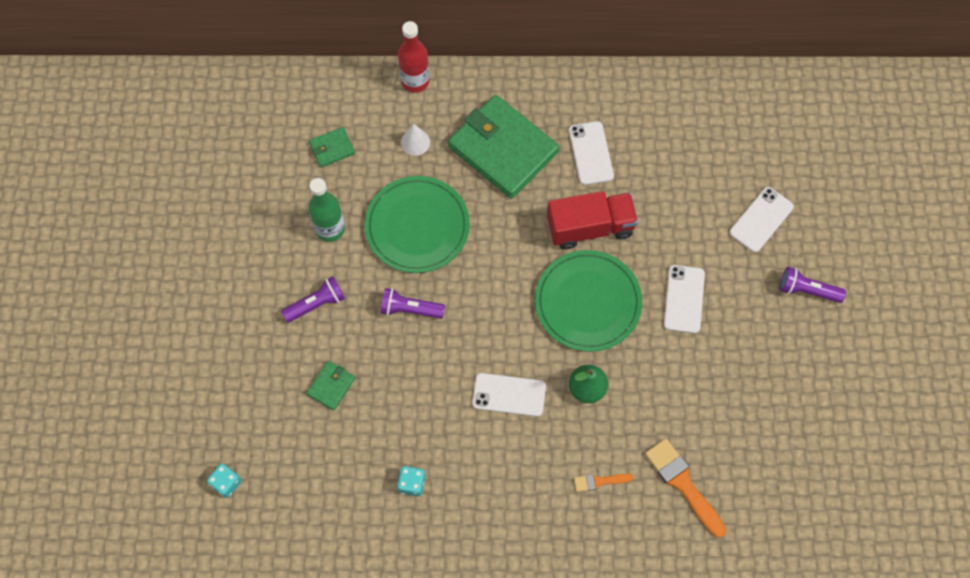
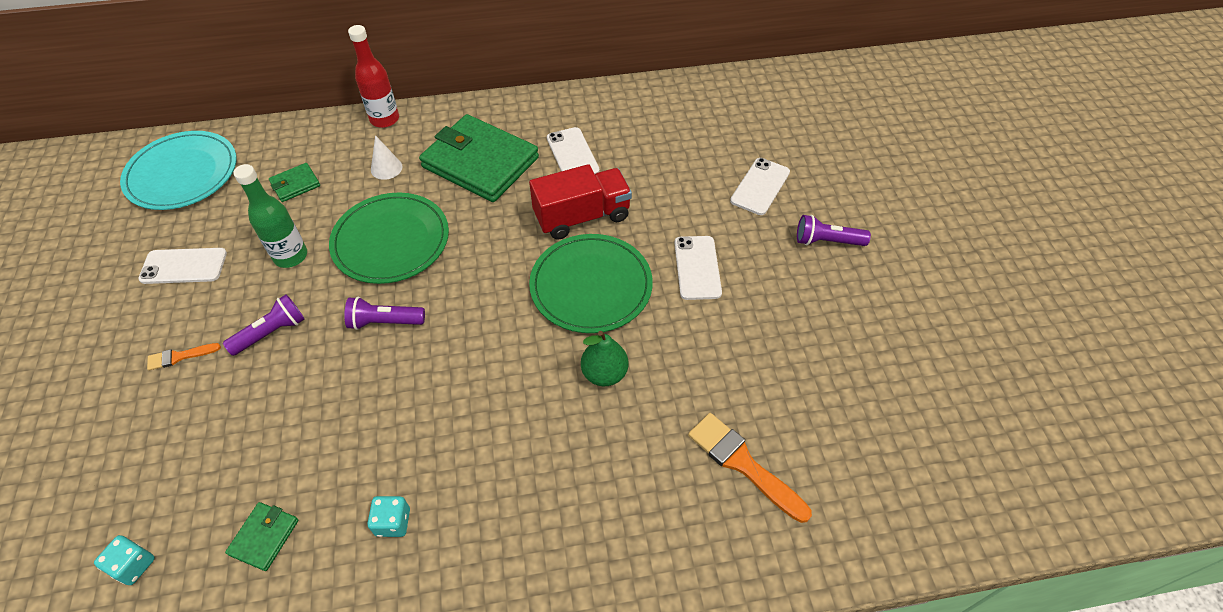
camera: 10 degrees left, 15 degrees down
green wallet [306,361,355,411] -> green wallet moved to [225,502,299,571]
white phone [472,373,546,417] -> white phone moved to [138,248,227,284]
orange brush [574,474,633,492] -> orange brush moved to [147,343,221,371]
none -> turquoise plate [120,131,237,210]

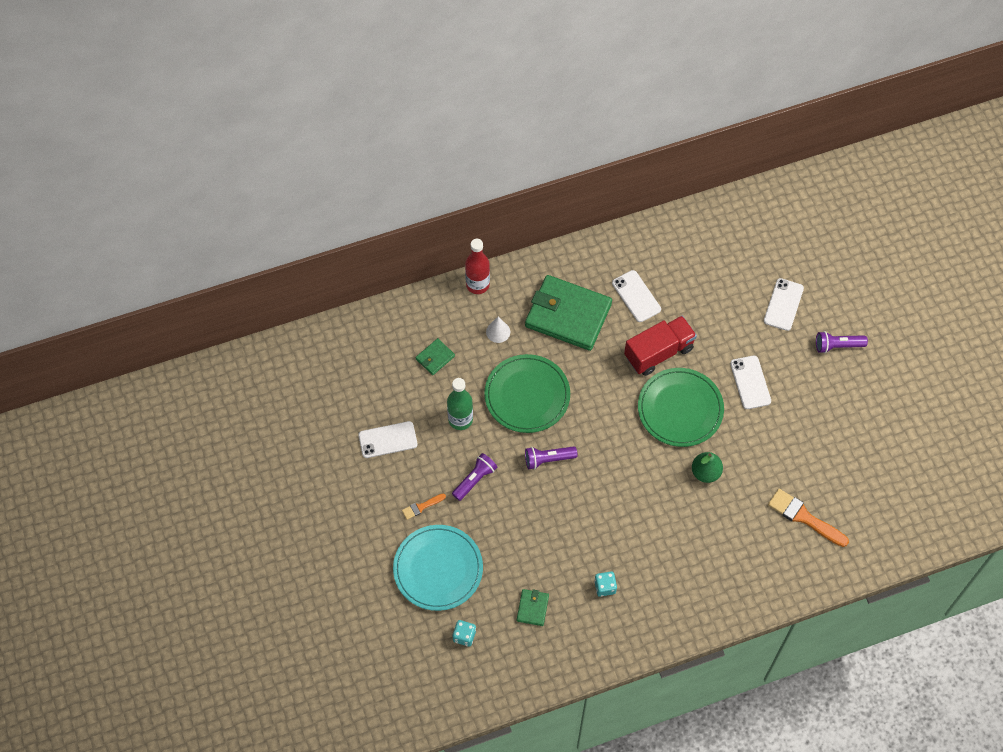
camera: 10 degrees left, 10 degrees up
turquoise plate [120,131,237,210] -> turquoise plate moved to [393,525,483,611]

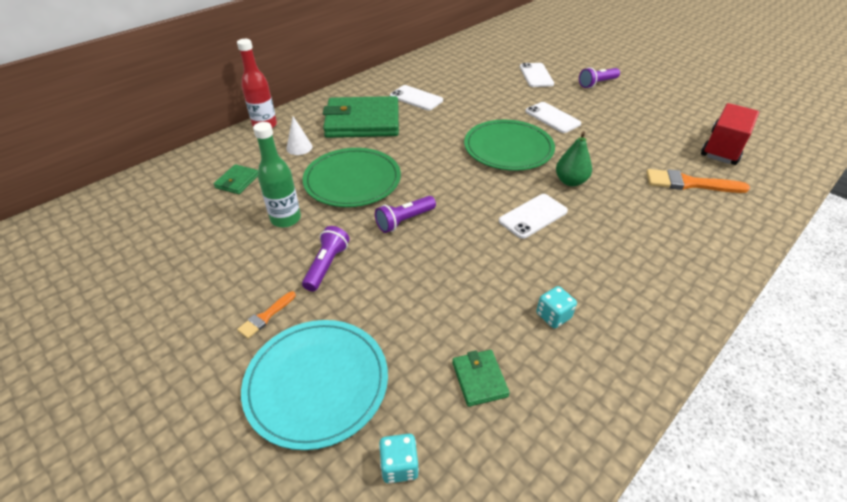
camera: 25 degrees left, 20 degrees down
white phone [358,421,418,458] -> white phone moved to [499,194,568,239]
red truck [624,316,697,376] -> red truck moved to [701,103,759,165]

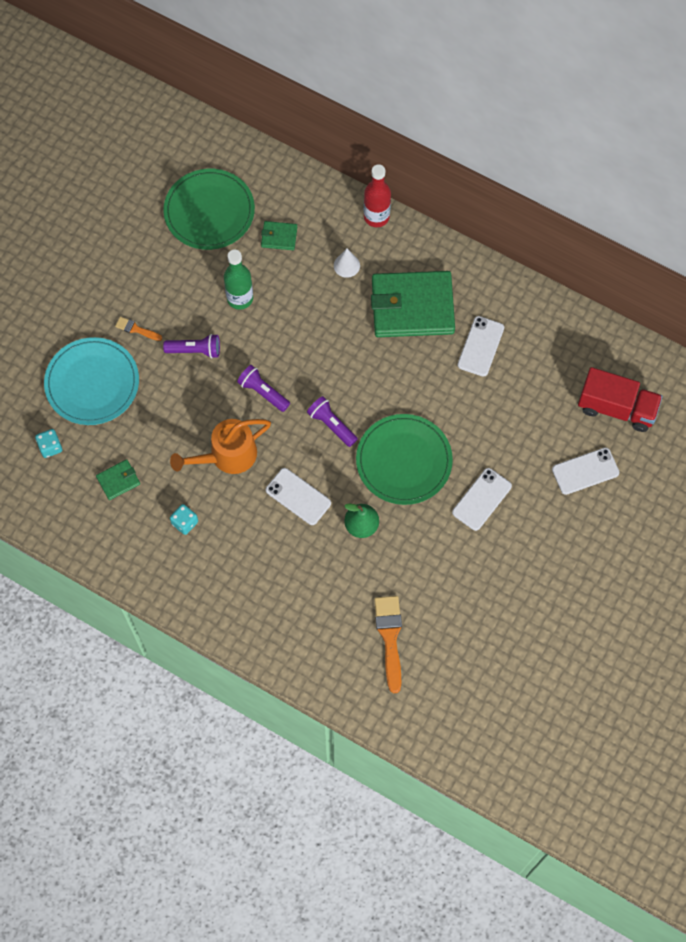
camera: 75 degrees right, 25 degrees up
green plate [303,148,401,207] -> green plate moved to [163,169,255,250]
green wallet [323,96,399,138] -> green wallet turned 75 degrees counterclockwise [371,271,455,337]
purple flashlight [579,67,620,88] -> purple flashlight moved to [307,396,358,447]
red truck [701,103,759,165] -> red truck moved to [578,367,663,432]
none -> orange watering can [170,419,271,474]

